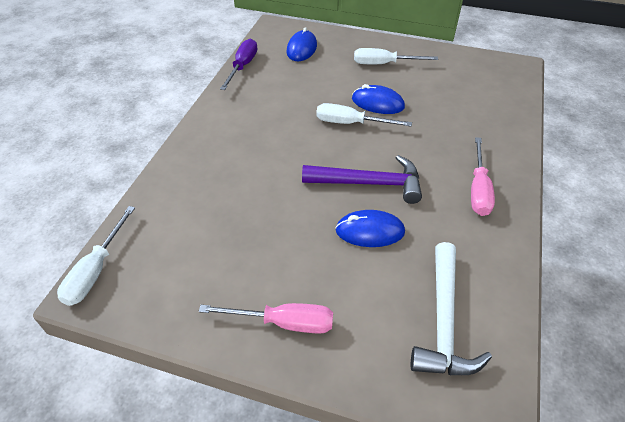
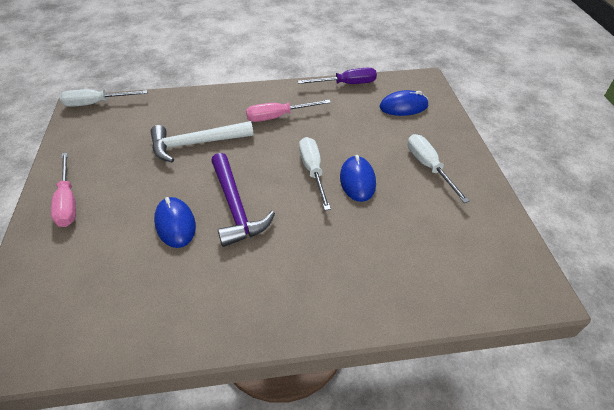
camera: 65 degrees right, 0 degrees up
white hammer [411,242,492,375] -> white hammer moved to [151,121,254,163]
pink screwdriver [471,137,495,216] -> pink screwdriver moved to [246,100,331,122]

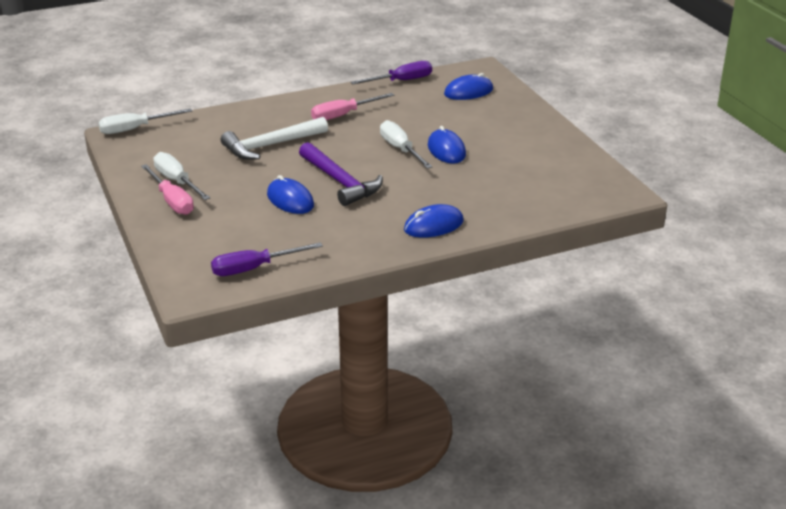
camera: 15 degrees left, 15 degrees down
white screwdriver [408,134,470,203] -> white screwdriver moved to [153,152,210,200]
none -> purple screwdriver [211,242,323,276]
none -> blue mouse [404,204,464,238]

